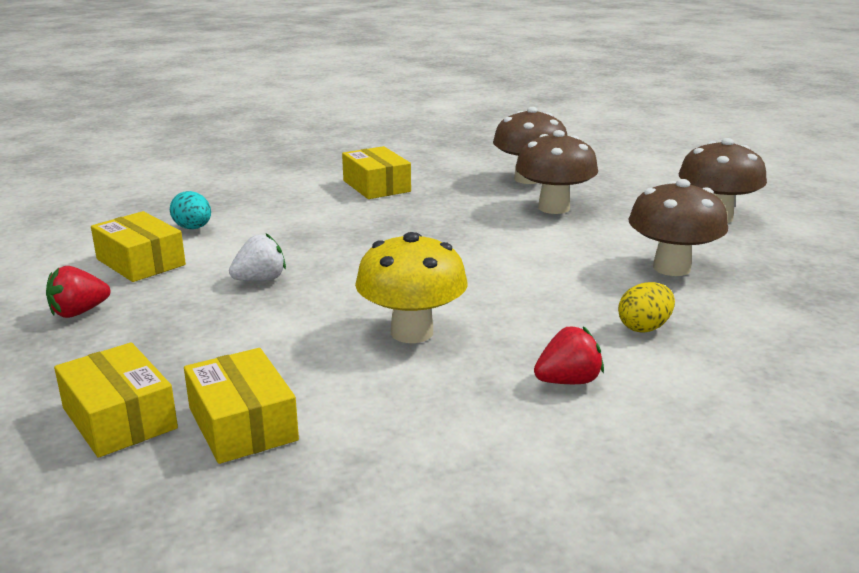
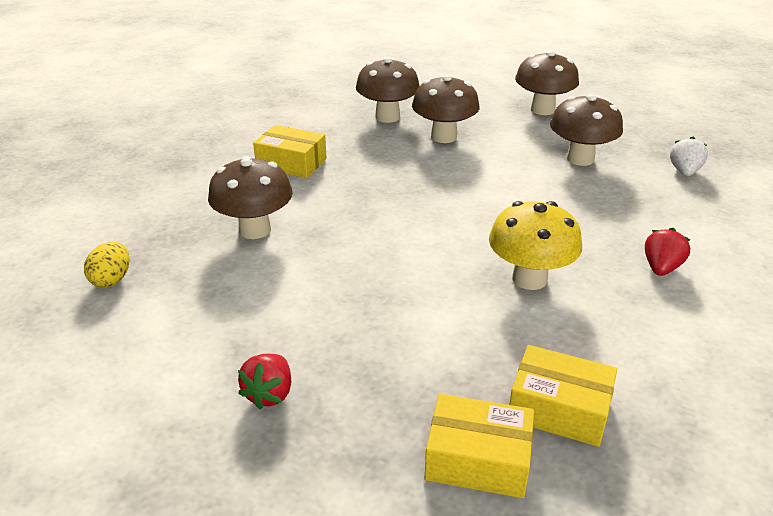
camera: 40 degrees left, 10 degrees up
yellow box [91,211,186,282] -> none
turquoise egg [170,191,211,229] -> none
white strawberry [229,233,286,281] -> white strawberry moved to [670,136,708,176]
yellow egg [618,282,675,332] -> yellow egg moved to [84,242,129,287]
none -> brown mushroom [208,156,293,239]

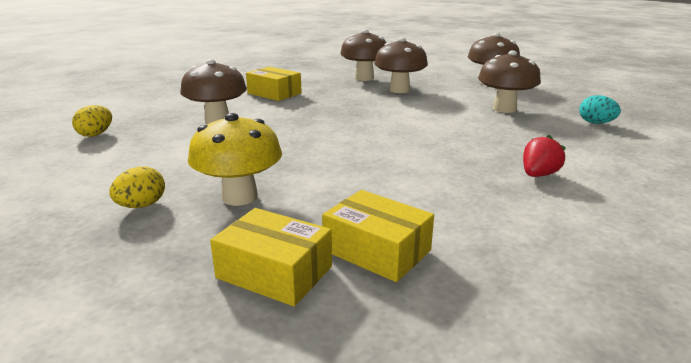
camera: 15 degrees right, 10 degrees down
red strawberry [238,354,291,409] -> yellow egg [109,166,165,208]
yellow mushroom [489,201,582,290] -> yellow mushroom moved to [188,113,282,206]
white strawberry [670,136,708,176] -> turquoise egg [579,95,621,124]

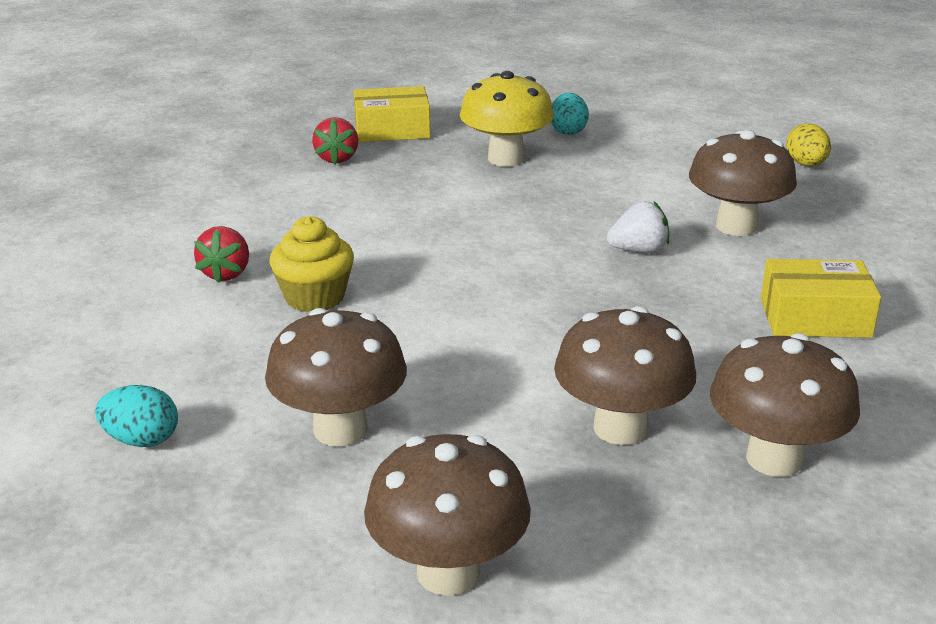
camera: 145 degrees right, 5 degrees up
yellow egg [109,166,165,208] -> turquoise egg [551,93,589,135]
yellow box [322,190,434,282] -> red strawberry [312,117,358,164]
none -> yellow cupcake [270,216,354,312]
none -> white strawberry [607,201,669,253]

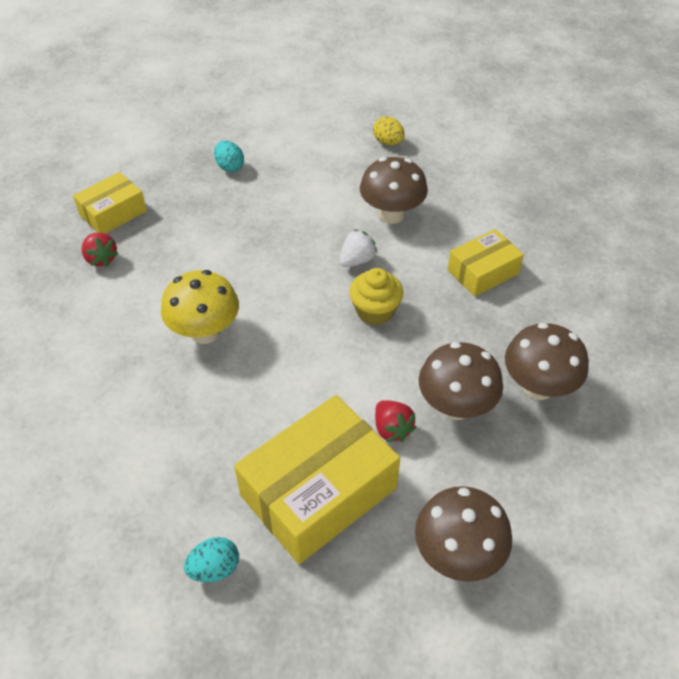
camera: 35 degrees left, 20 degrees up
red strawberry [194,226,249,283] -> red strawberry moved to [375,400,416,442]
brown mushroom [265,308,407,446] -> yellow box [234,395,400,564]
yellow cupcake [270,216,354,312] -> yellow cupcake moved to [349,268,403,325]
yellow mushroom [459,71,554,167] -> yellow mushroom moved to [161,270,239,344]

